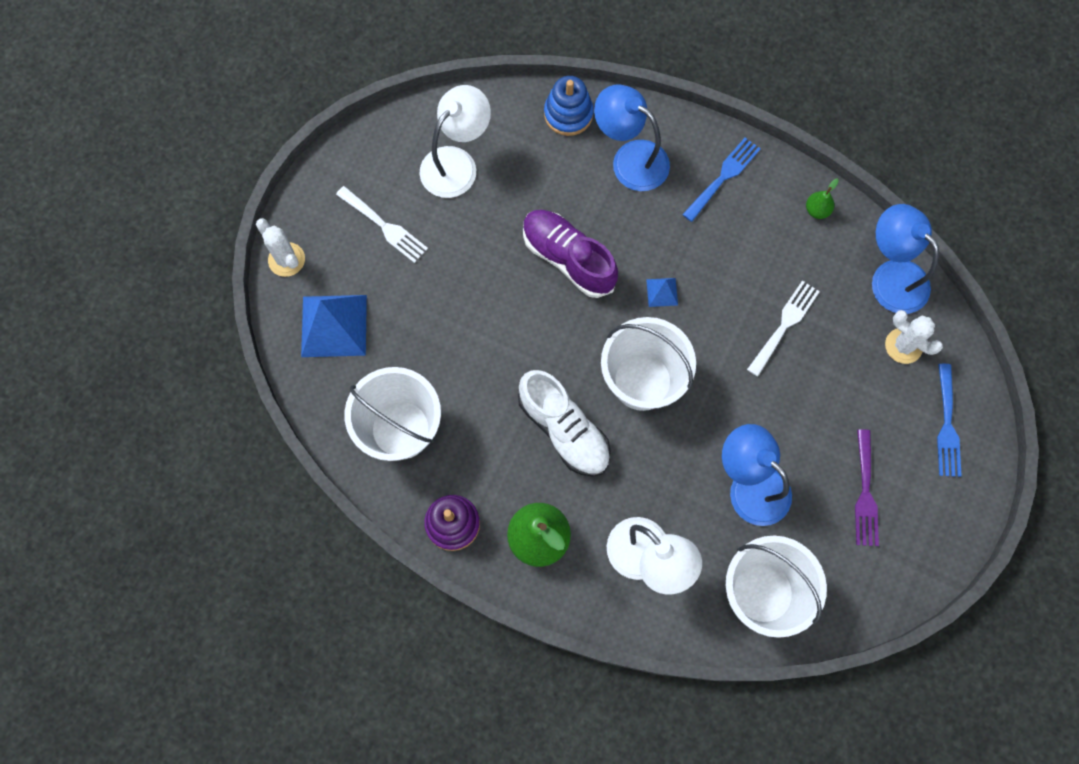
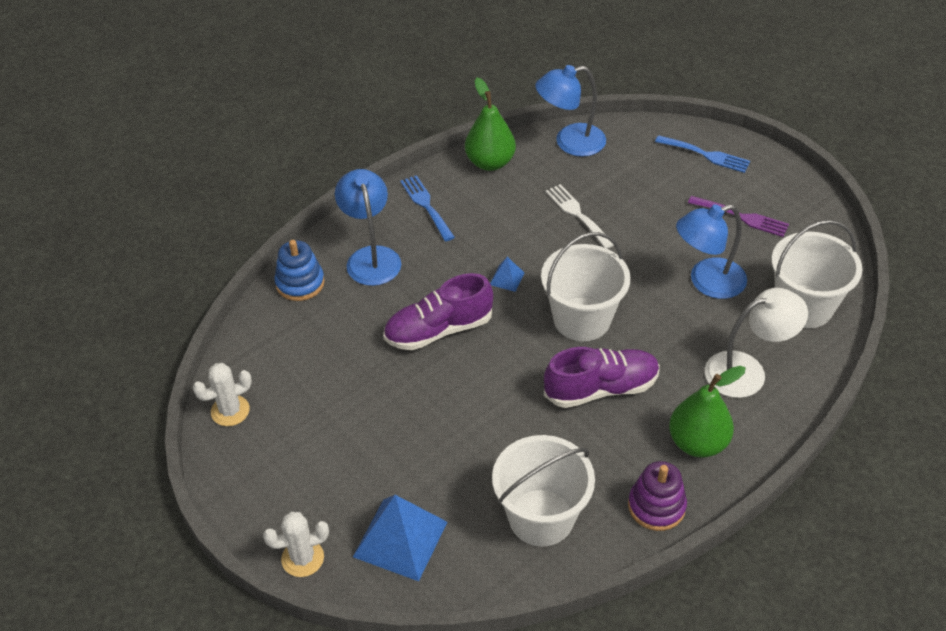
camera: 65 degrees left, 25 degrees down
white fork [336,186,428,263] -> none
white lamp [420,85,491,198] -> none
white shoe [518,370,611,477] -> purple shoe [544,347,660,408]
blue lamp [594,84,670,191] -> blue lamp turned 105 degrees clockwise [335,169,401,286]
green pear [806,179,839,219] -> green pear [465,77,516,171], size x2.08
white cactus [885,310,943,364] -> white cactus moved to [193,363,252,426]

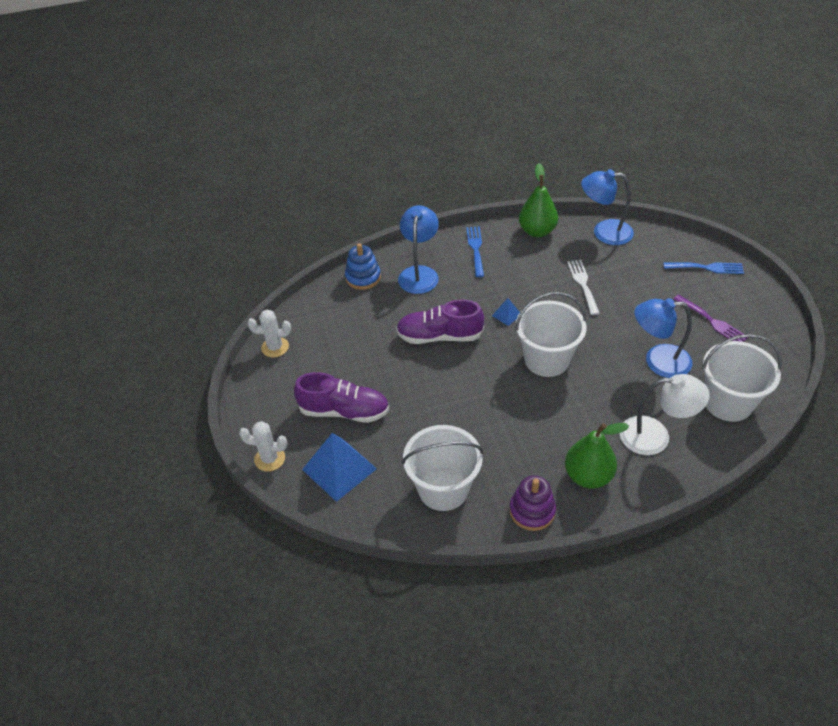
camera: 25 degrees right, 0 degrees up
purple shoe [544,347,660,408] -> purple shoe moved to [294,372,389,423]
blue fork [655,135,750,173] -> blue fork turned 45 degrees counterclockwise [663,262,744,274]

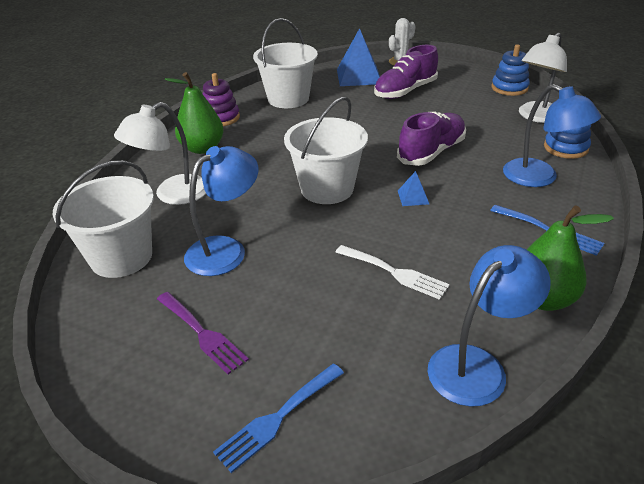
camera: 130 degrees right, 10 degrees down
white cactus [247,310,291,357] -> blue stacking toy [492,44,530,96]
purple fork [673,294,748,342] -> purple fork turned 135 degrees counterclockwise [157,292,249,374]
none -> white lamp [519,33,567,123]

